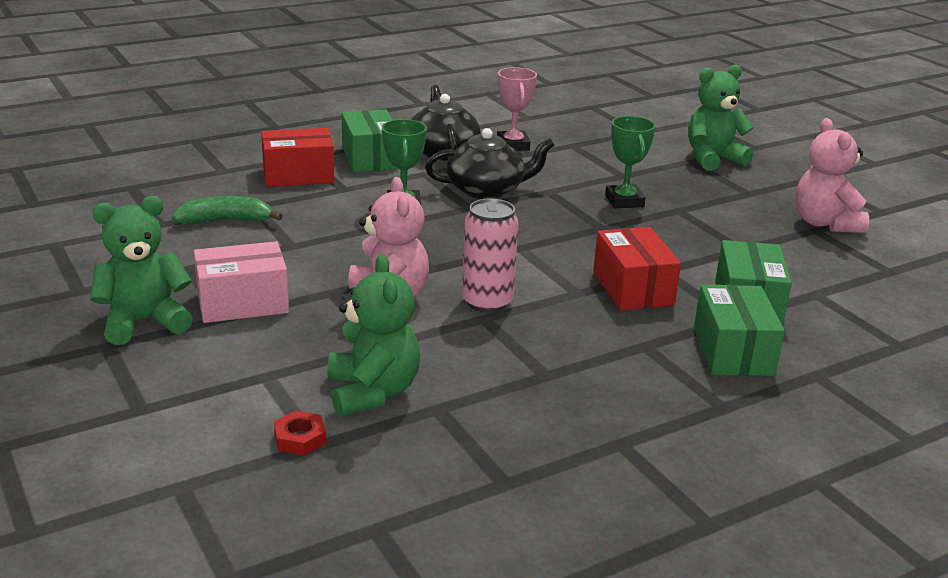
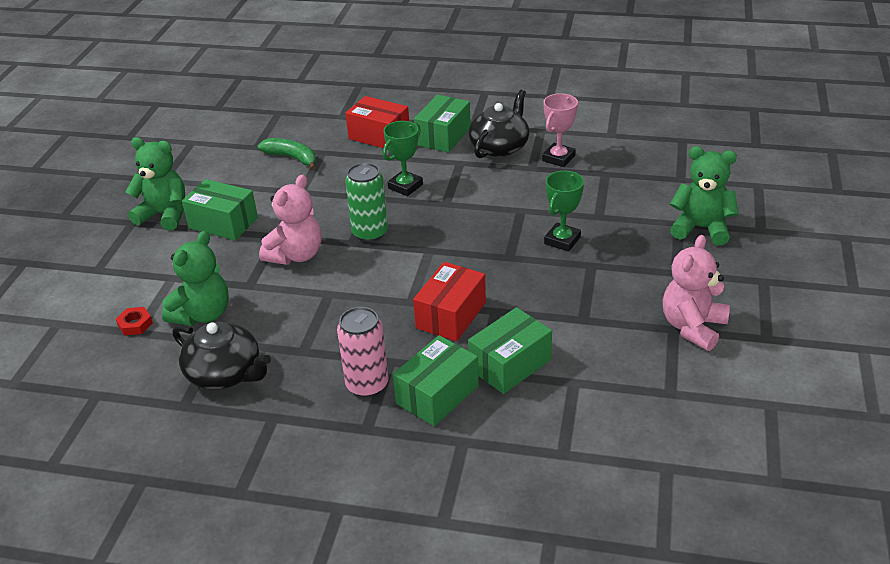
camera: 45 degrees right, 10 degrees up
pink box [194,241,289,323] -> green box [182,179,258,240]
black teapot [425,128,555,199] -> black teapot moved to [173,322,271,390]
pink can [462,198,519,313] -> pink can moved to [337,307,388,397]
none -> green can [345,163,388,242]

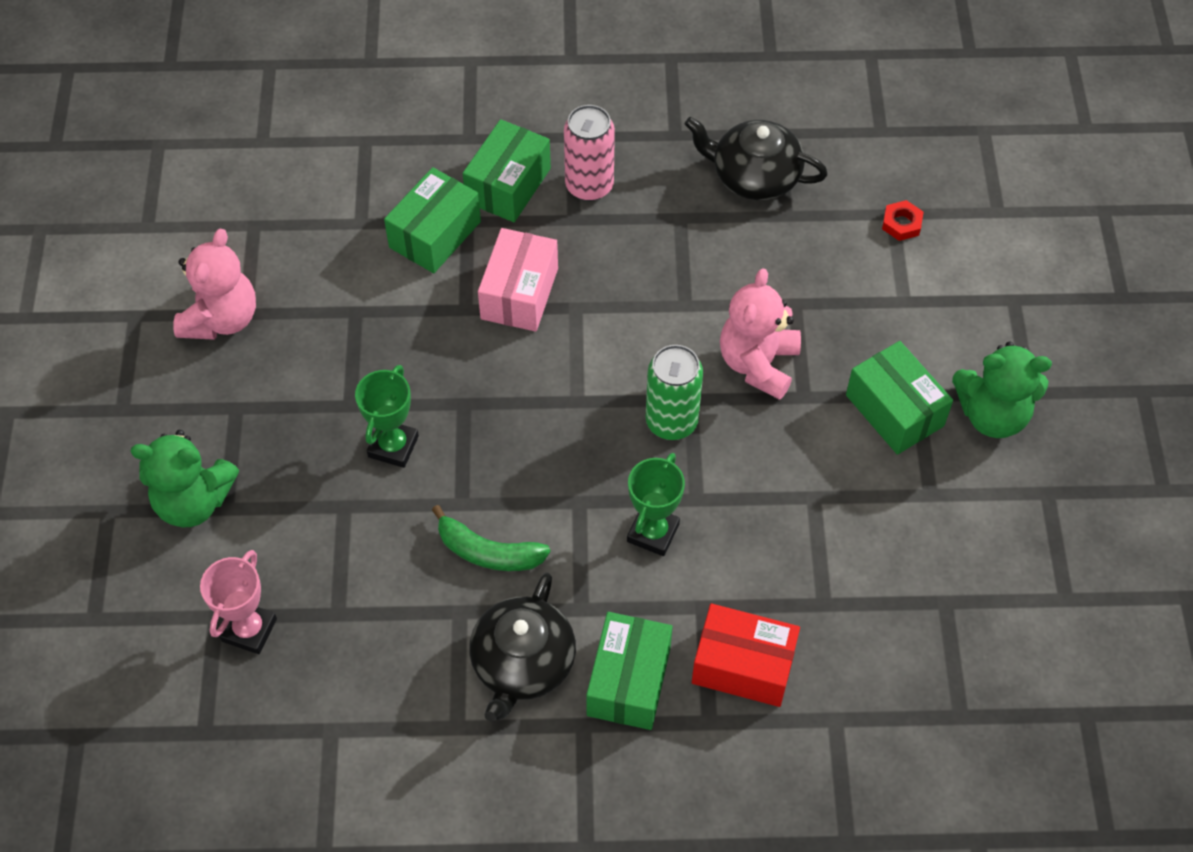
camera: 165 degrees right, 20 degrees up
green teddy bear [162,231,229,326] -> none
green box [182,179,258,240] -> green box turned 45 degrees clockwise [846,341,953,455]
green banana [258,138,316,170] -> green banana moved to [432,505,551,571]
red box [413,262,486,342] -> pink box [478,228,558,332]
pink trophy [542,93,578,167] -> pink trophy moved to [200,550,277,654]

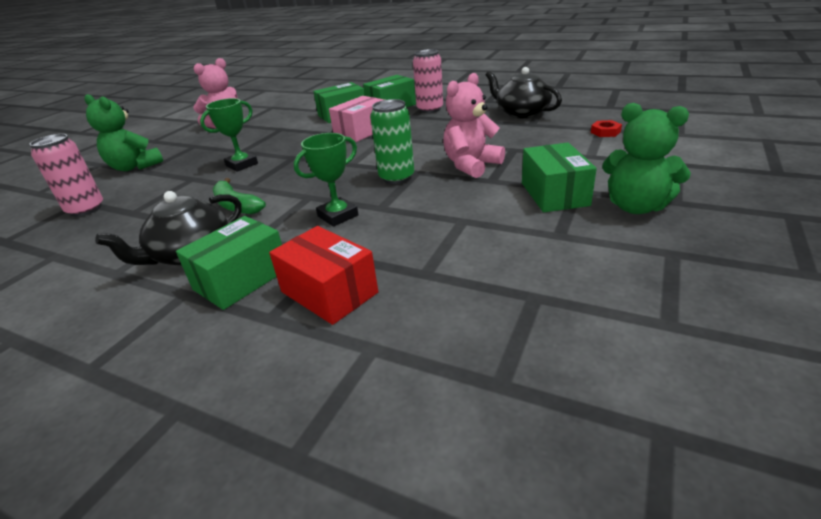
camera: 30 degrees right, 25 degrees down
pink trophy [200,550,277,654] -> pink can [29,134,103,217]

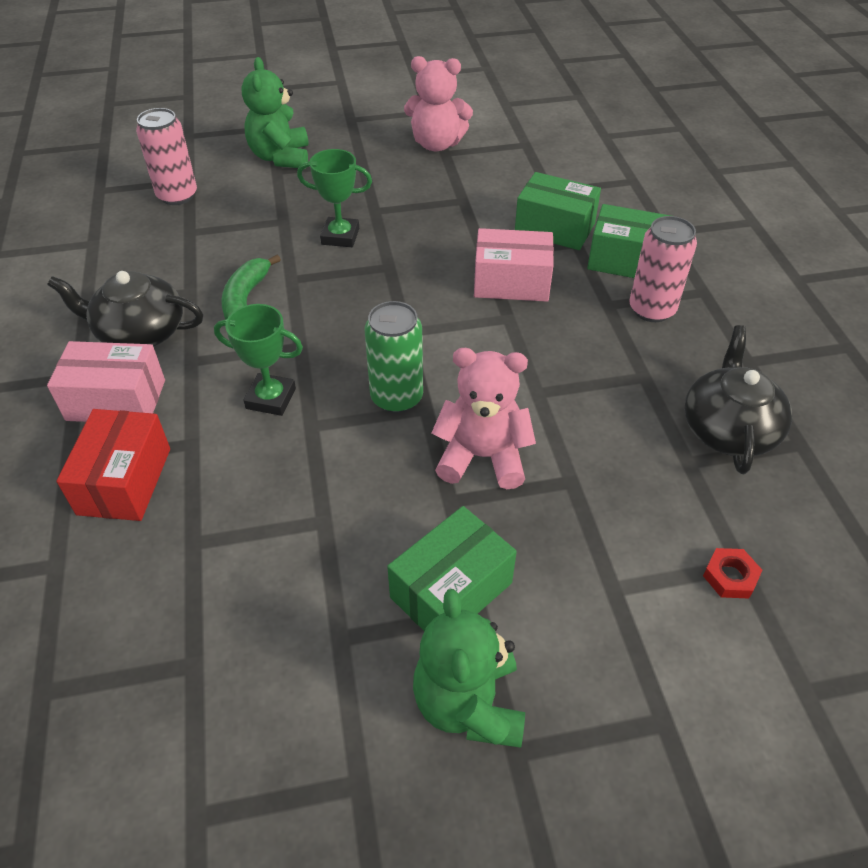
camera: 50 degrees right, 15 degrees up
green box [176,216,282,310] -> pink box [47,341,165,422]

